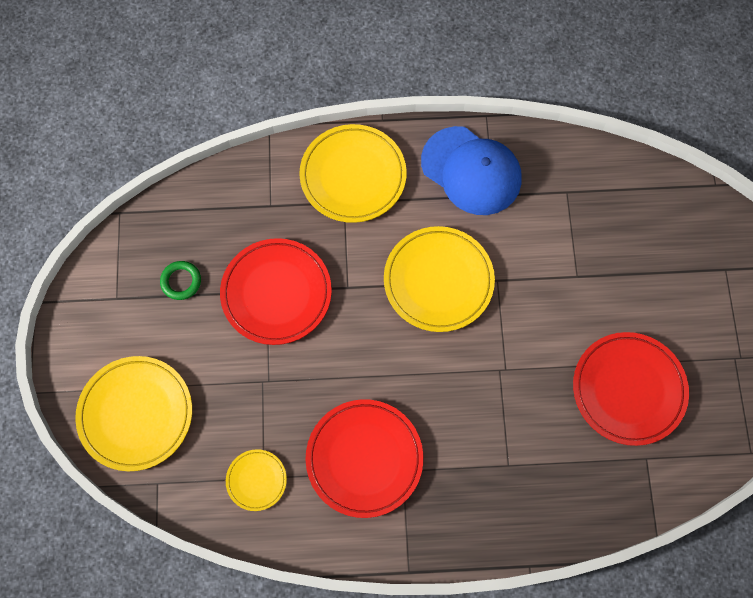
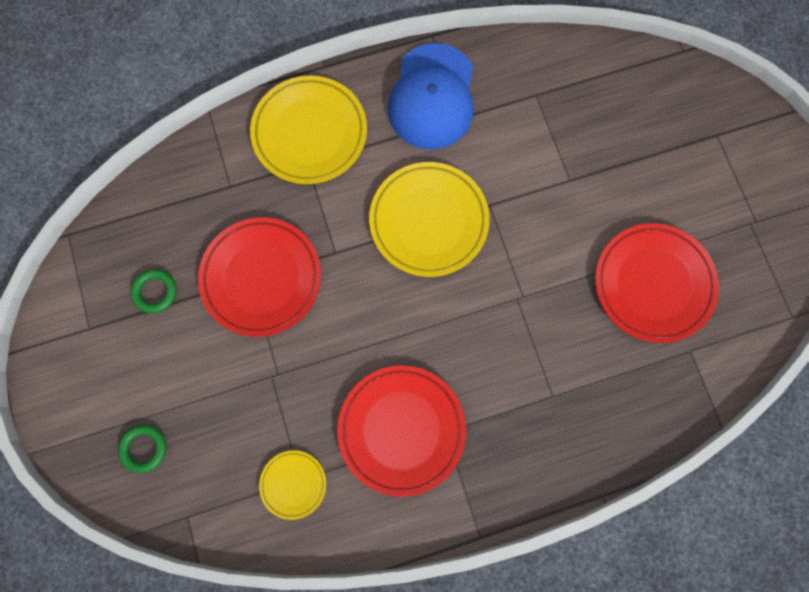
camera: 15 degrees left, 5 degrees up
yellow plate [75,356,192,471] -> green ring [118,424,166,473]
blue cap [421,126,522,215] -> blue cap turned 75 degrees clockwise [388,43,473,149]

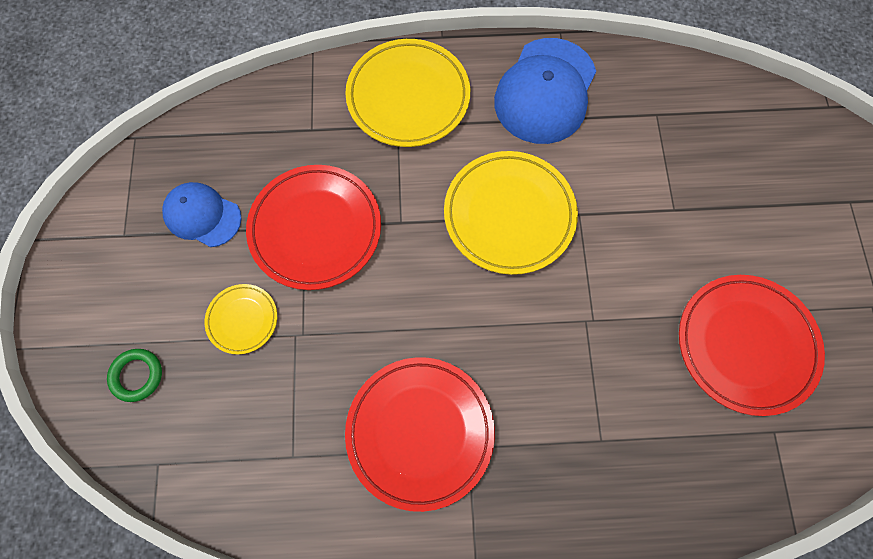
camera: 15 degrees right, 5 degrees down
green ring [131,269,177,313] -> blue cap [162,182,241,247]
yellow plate [259,450,326,520] -> yellow plate moved to [205,284,277,355]

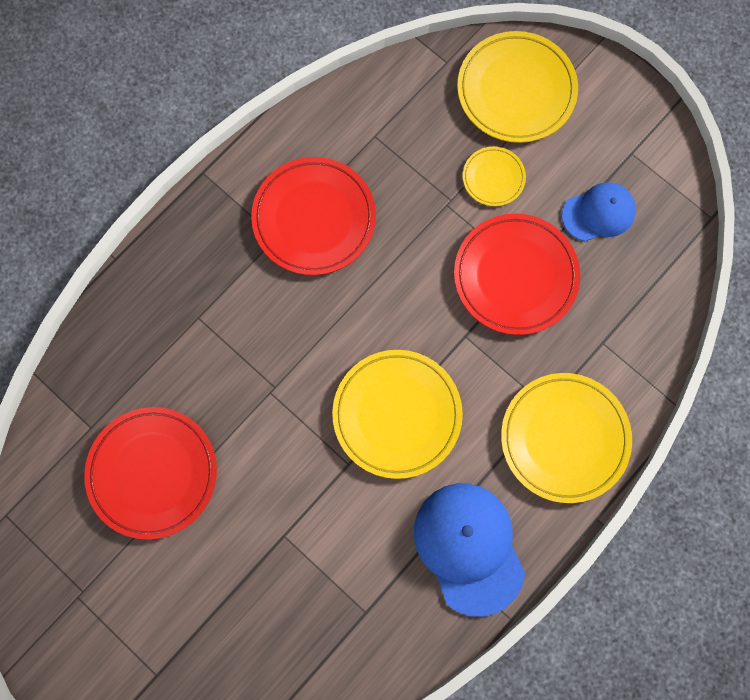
camera: 135 degrees right, 5 degrees up
green ring [107,349,162,402] -> yellow plate [457,31,578,143]

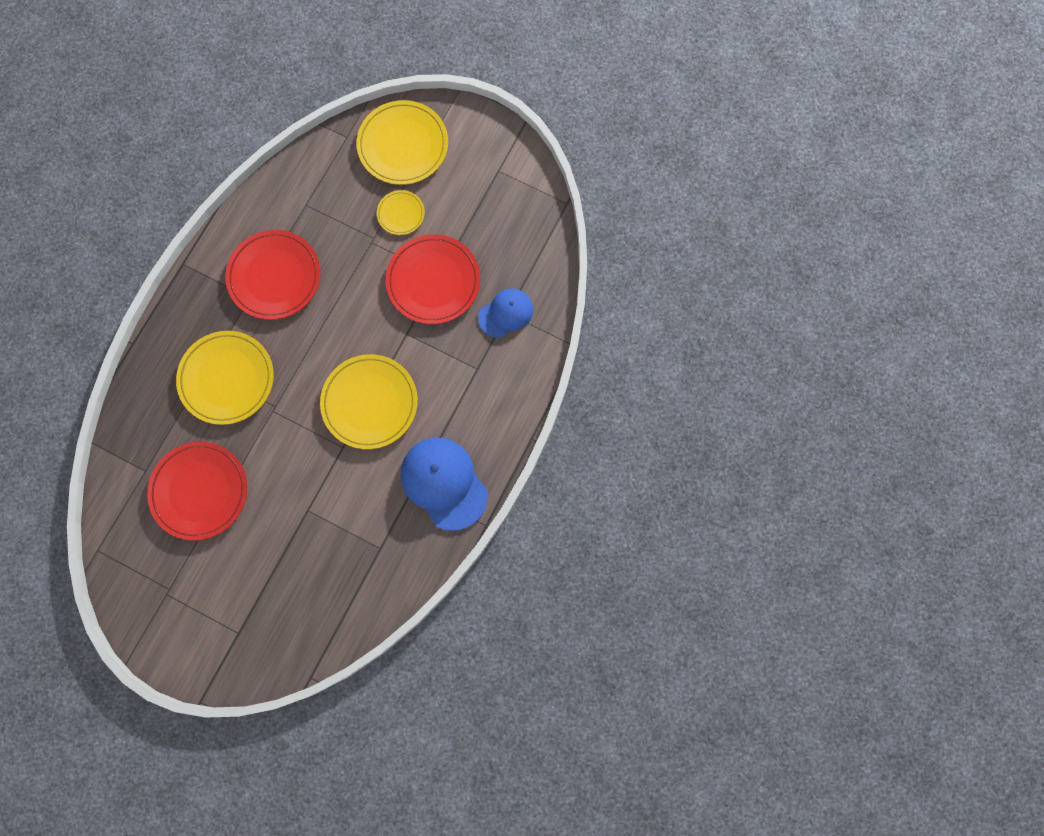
camera: 15 degrees left, 0 degrees up
yellow plate [501,373,632,503] -> yellow plate moved to [176,331,274,425]
blue cap [562,182,636,241] -> blue cap moved to [478,289,533,338]

